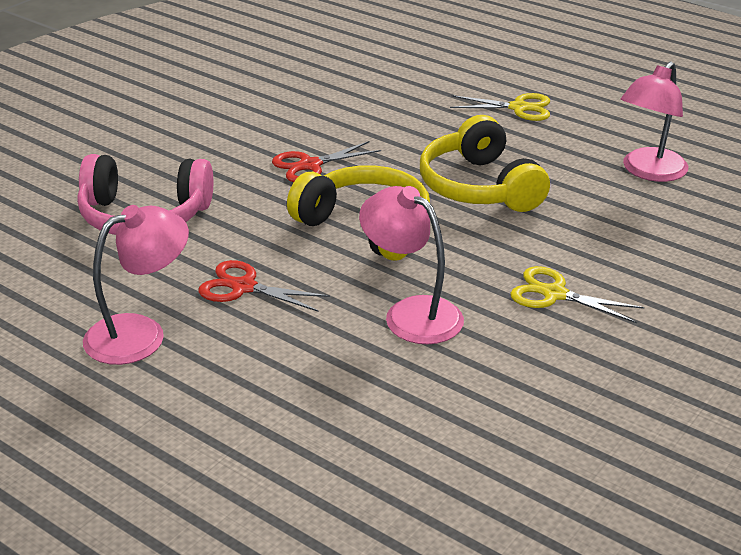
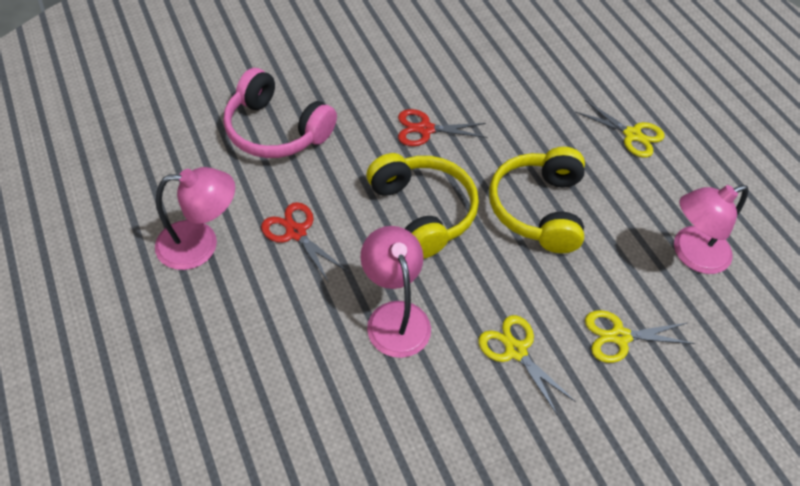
camera: 25 degrees right, 20 degrees up
none -> yellow scissors [585,310,695,363]

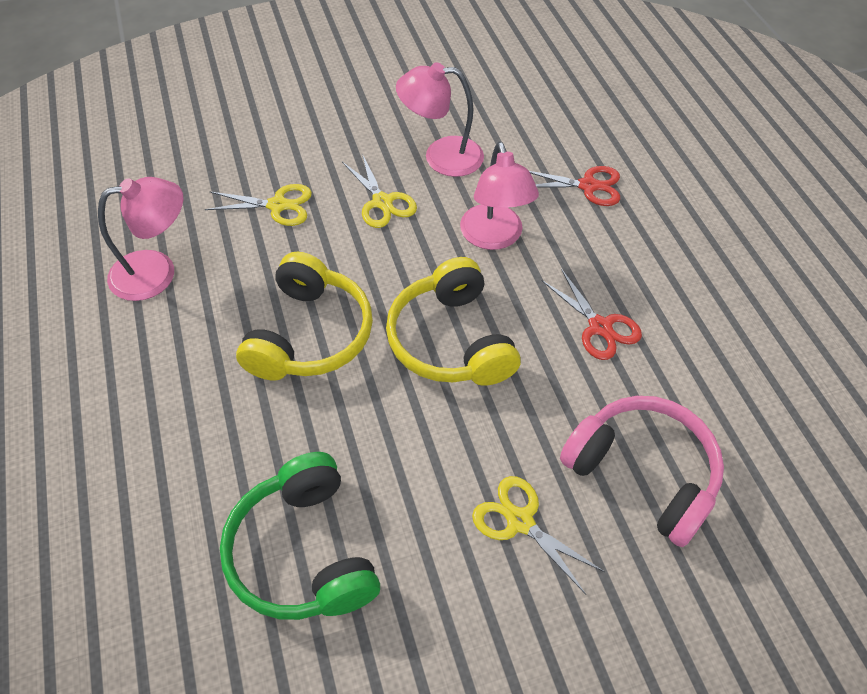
camera: 170 degrees left, 0 degrees up
pink lamp [155,167,235,270] -> pink lamp moved to [396,62,484,177]
red scissors [398,109,488,146] -> red scissors moved to [529,166,620,206]
yellow scissors [576,100,665,158] -> yellow scissors moved to [472,476,605,594]
none -> green headphones [220,452,380,620]

